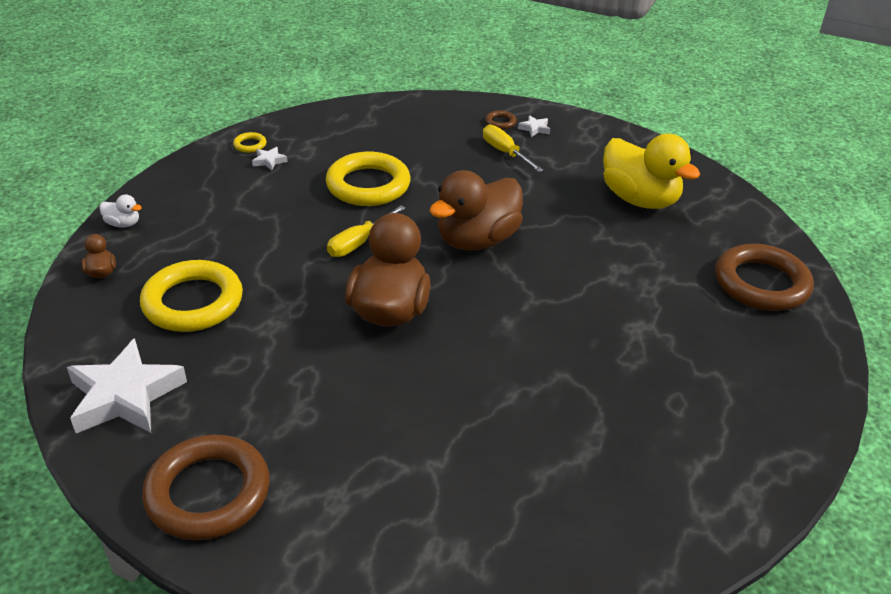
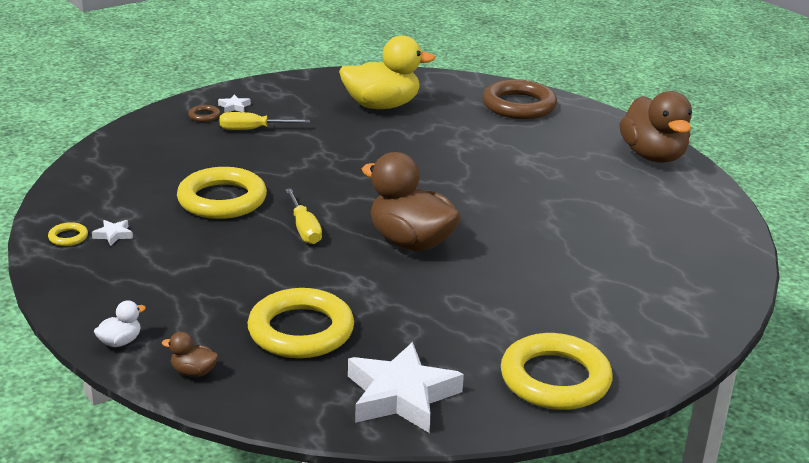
camera: 60 degrees left, 10 degrees down
brown ring [142,435,270,540] -> yellow ring [501,333,612,410]
brown duck [429,170,523,251] -> brown duck moved to [620,91,692,163]

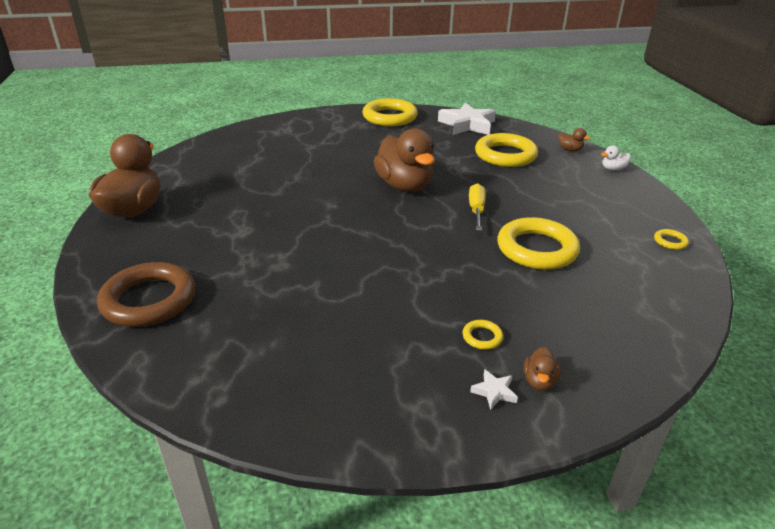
camera: 155 degrees left, 5 degrees up
white star [92,220,133,246] -> none
brown ring [188,105,221,122] -> brown duck [524,347,561,391]
yellow screwdriver [219,112,310,130] -> yellow ring [463,320,503,350]
yellow duck [339,35,435,109] -> none

